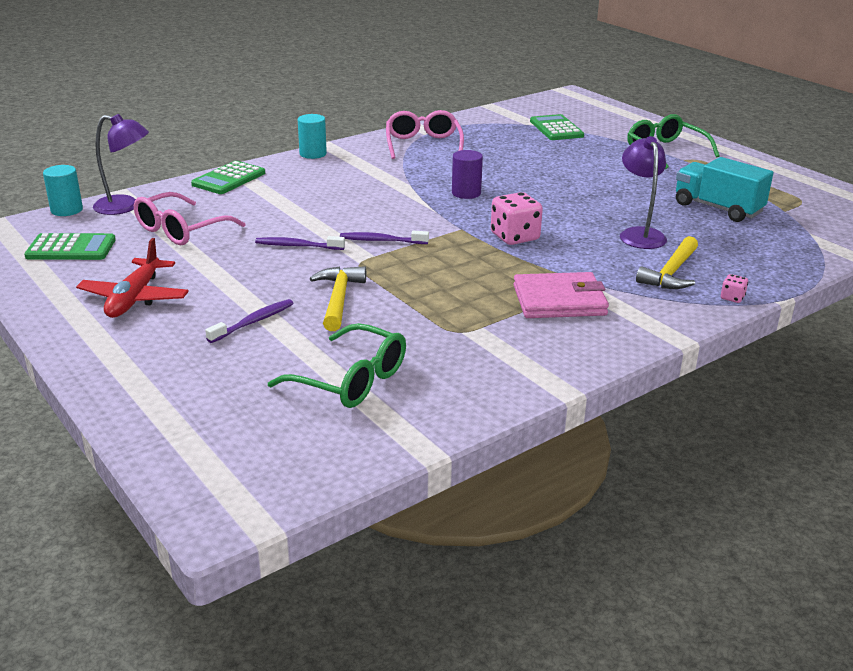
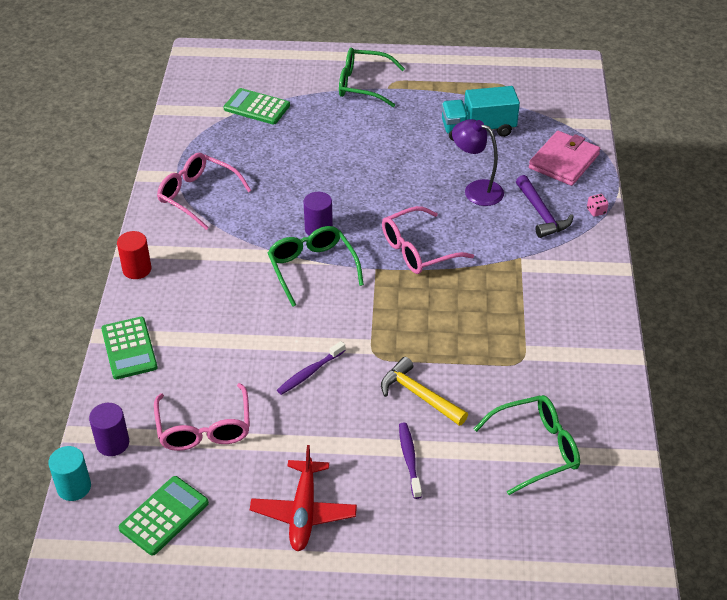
camera: 50 degrees left, 15 degrees up
red plane [76,238,189,318] -> red plane turned 45 degrees clockwise [250,445,357,551]
purple lamp [93,114,149,215] -> purple cylinder [89,403,129,456]
turquoise cylinder [298,114,327,159] -> red cylinder [117,231,151,279]
purple toothbrush [340,231,429,244] -> none
pink dice [491,192,543,245] -> pink glasses [382,206,474,274]
pink wallet [513,272,609,318] -> pink wallet moved to [529,131,600,186]
yellow hammer [636,236,698,289] -> purple hammer [516,175,574,238]
none -> green glasses [268,226,364,307]

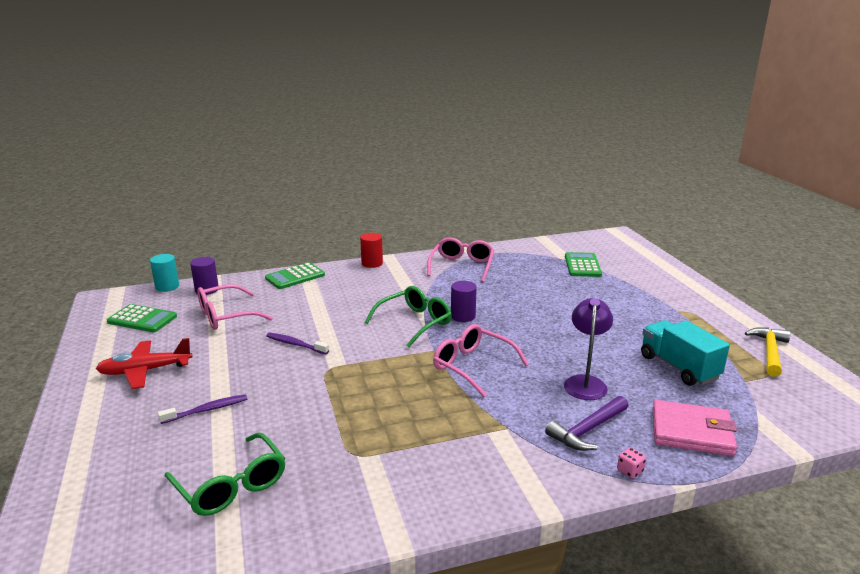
camera: 70 degrees right, 20 degrees down
green glasses [339,48,405,107] -> none
yellow hammer [381,357,468,426] -> yellow hammer moved to [745,327,791,377]

